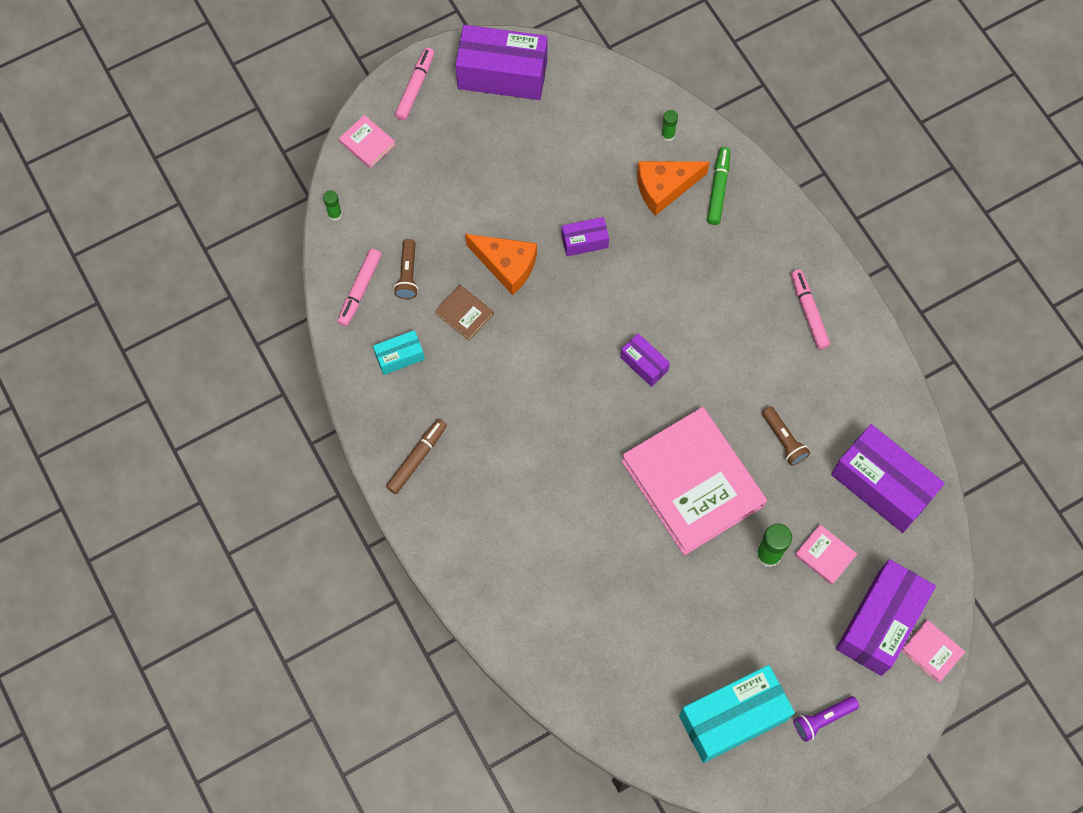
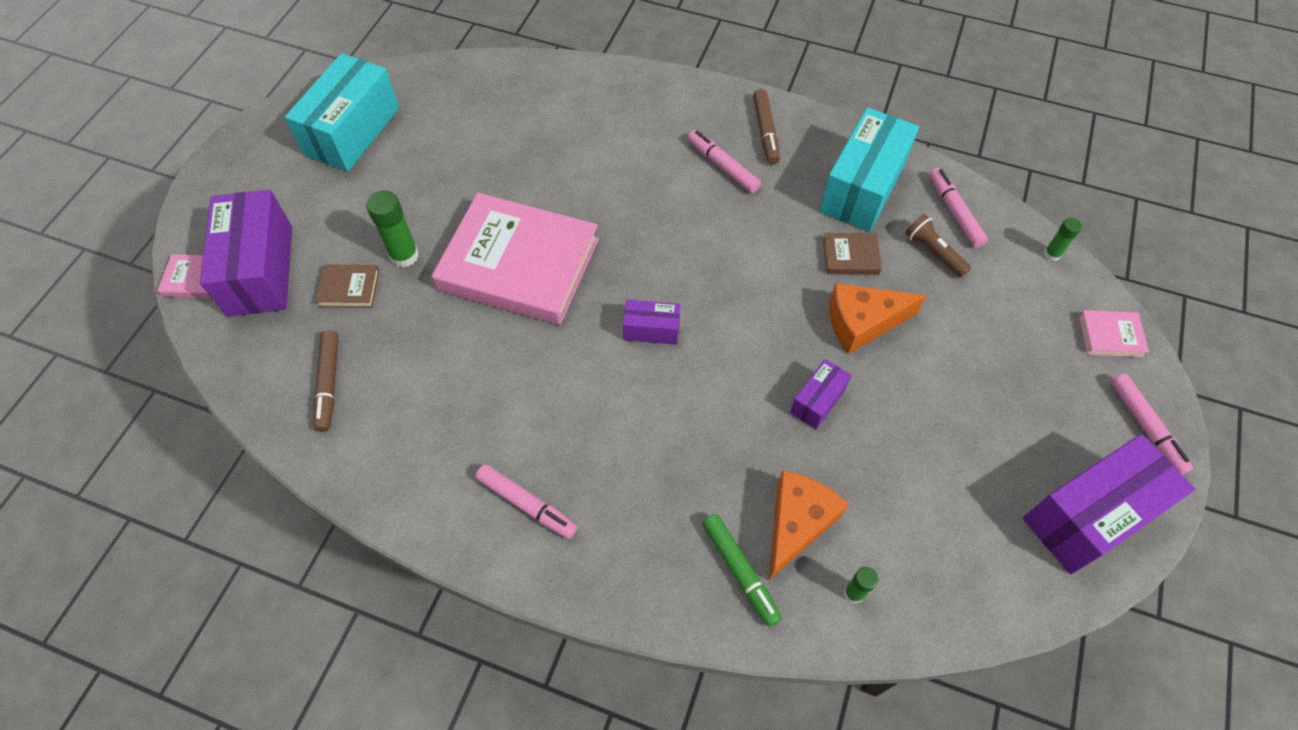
camera: 140 degrees right, 10 degrees down
turquoise box [373,330,425,375] -> turquoise box [819,107,919,232], size x2.02
brown flashlight [762,406,810,466] -> none
purple flashlight [794,696,859,742] -> none
pink book [795,524,857,585] -> brown book [315,265,380,308]
purple box [831,424,945,533] -> brown marker [313,330,339,432]
none -> pink marker [688,130,761,193]

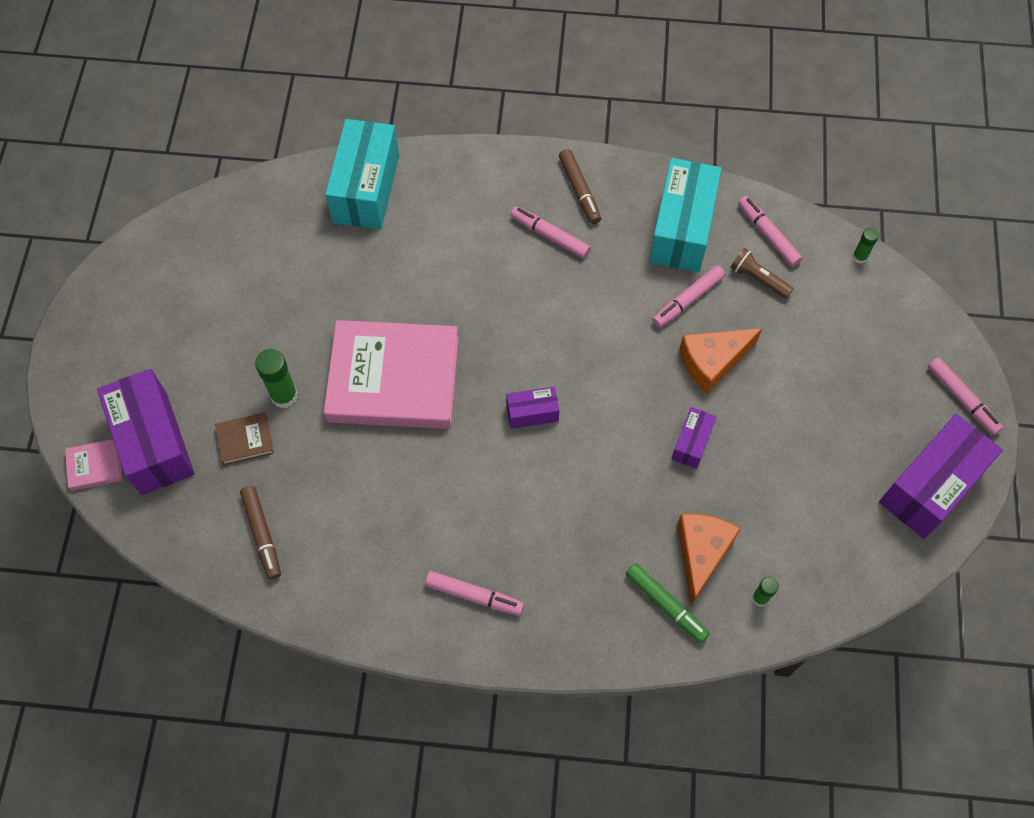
camera: 15 degrees left, 5 degrees up
turquoise box [285,53,399,172] -> turquoise box moved to [325,119,399,230]
brown book [823,233,882,275] -> pink marker [652,265,725,328]
pink book [1079,310,1149,357] -> none

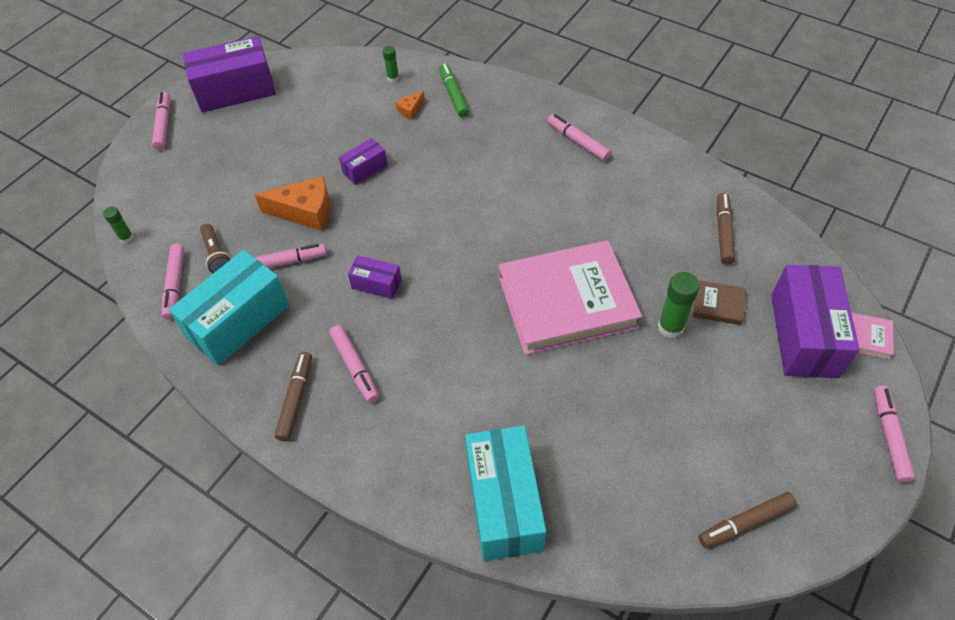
camera: 150 degrees left, 10 degrees down
pink book [324,320,459,429] -> pink book turned 45 degrees counterclockwise [499,240,642,355]
turquoise box [325,119,399,230] -> turquoise box turned 45 degrees counterclockwise [465,426,546,561]
purple box [506,387,560,429] -> purple box moved to [348,255,402,299]
orange cheese [677,514,741,605] -> orange cheese [396,91,425,120], size x0.49
none -> brown marker [698,492,797,548]
none -> pink marker [874,385,915,483]

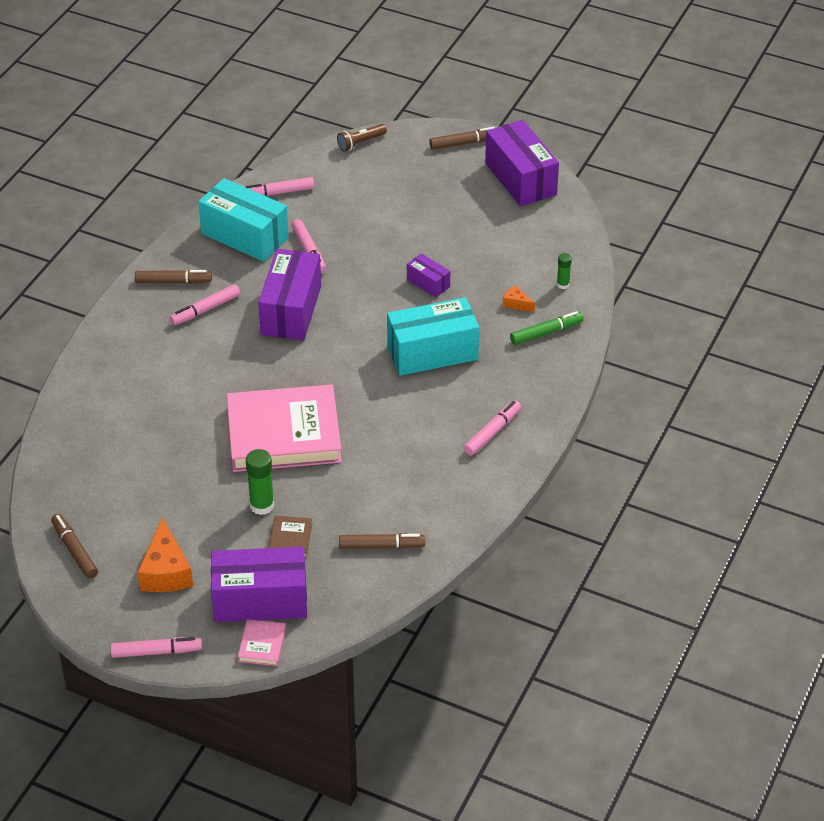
camera: 80 degrees right, 10 degrees down
green glue stick [103,207,134,244] -> none
pink marker [152,92,170,150] -> brown marker [429,127,495,150]
brown flashlight [200,224,231,273] -> brown flashlight moved to [337,124,387,152]
orange cheese [255,176,330,231] -> orange cheese moved to [137,517,193,592]
purple box [348,255,402,299] -> purple box [258,249,321,340], size x2.02
turquoise box [465,426,546,561] -> turquoise box moved to [387,297,479,376]
pink book [499,240,642,355] -> pink book turned 75 degrees counterclockwise [226,385,342,472]

